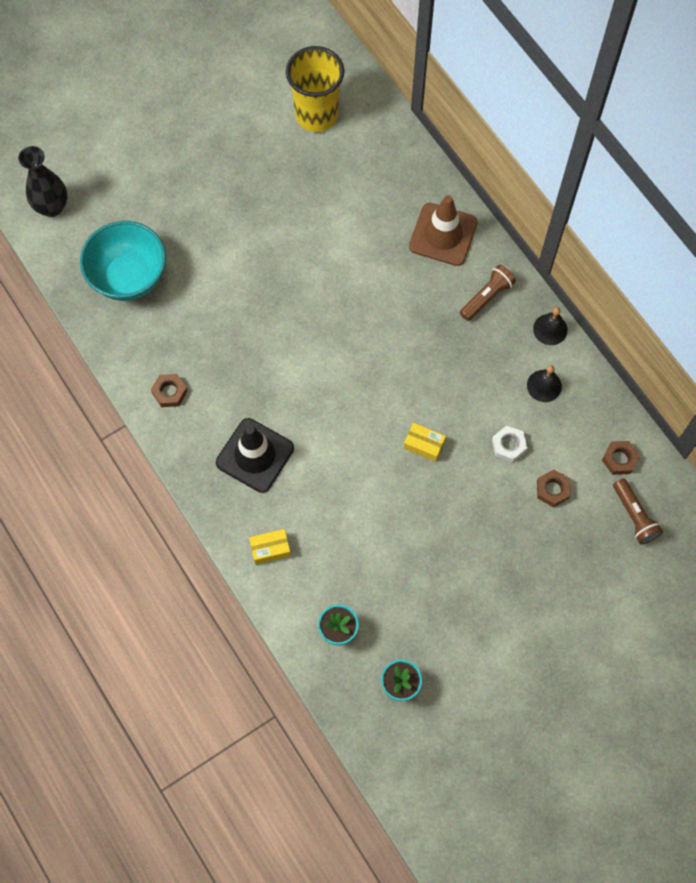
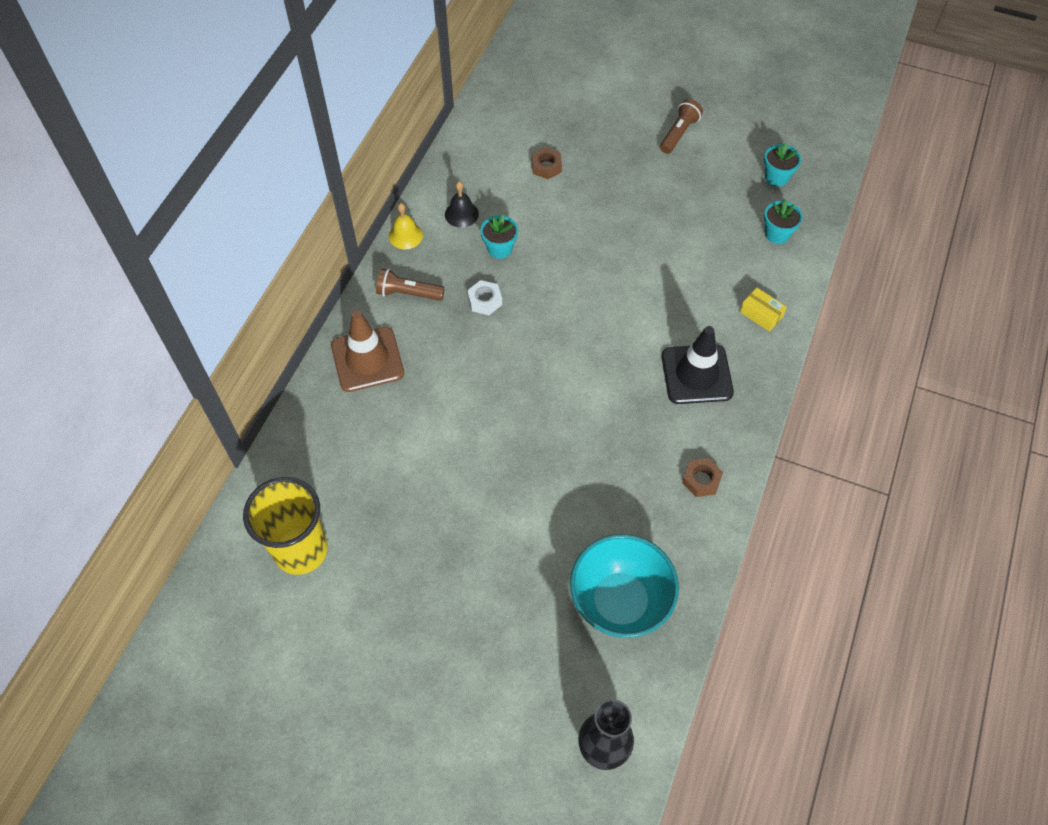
camera: 125 degrees left, 10 degrees down
yellow box [404,423,446,462] -> none
white nut [492,426,527,463] -> white nut moved to [467,280,502,315]
black bell [533,307,568,345] -> yellow bell [389,203,423,249]
brown nut [602,441,640,475] -> none
brown flashlight [613,478,663,545] -> brown flashlight moved to [660,99,703,154]
none -> turquoise flower pot [480,214,518,259]

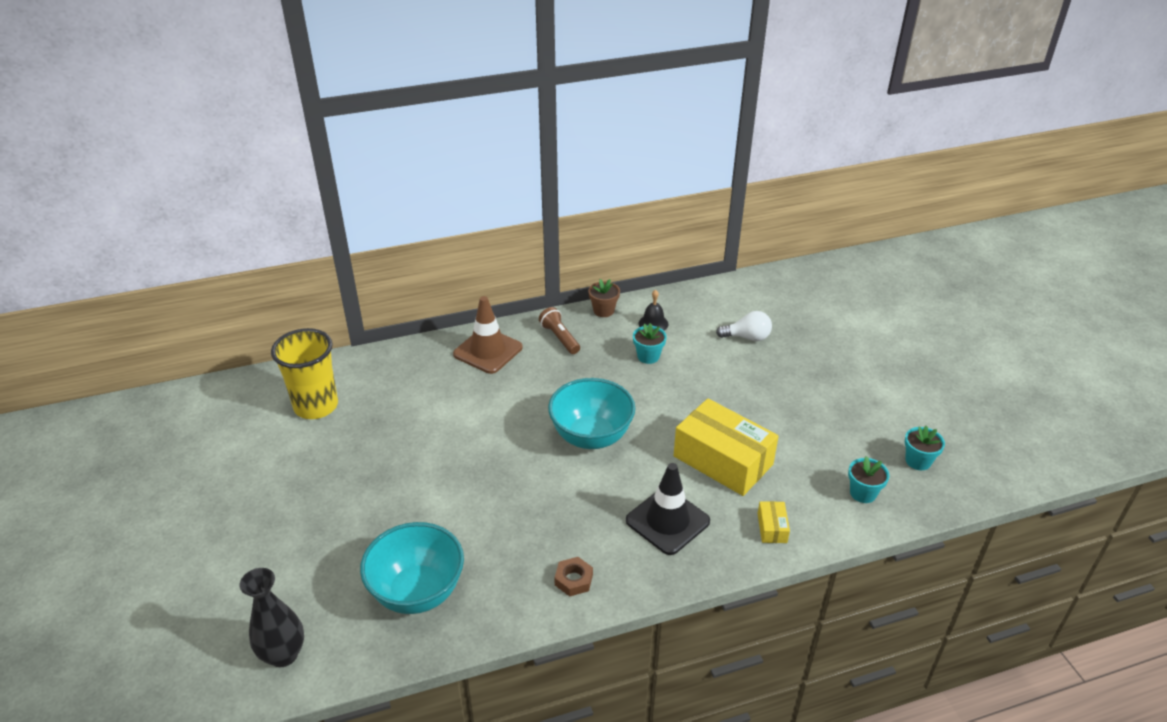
camera: 50 degrees right, 20 degrees down
yellow bell [389,203,423,249] -> brown flower pot [588,279,620,317]
white nut [467,280,502,315] -> none
brown nut [532,147,562,179] -> white light bulb [716,311,772,341]
brown flashlight [660,99,703,154] -> none
none -> turquoise bowl [548,378,635,449]
none -> yellow box [674,399,779,496]

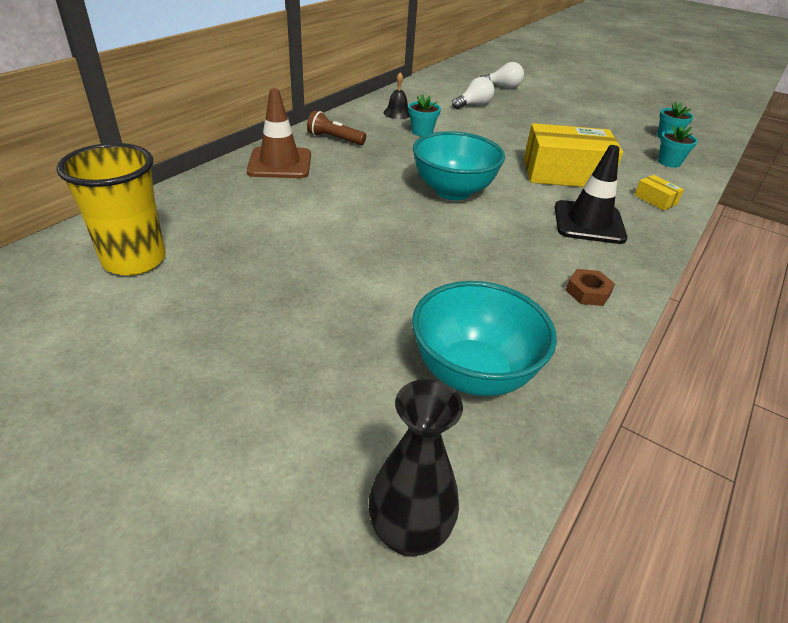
camera: 40 degrees left, 0 degrees up
brown flower pot [588,279,620,317] -> none
none -> white light bulb [480,62,524,89]

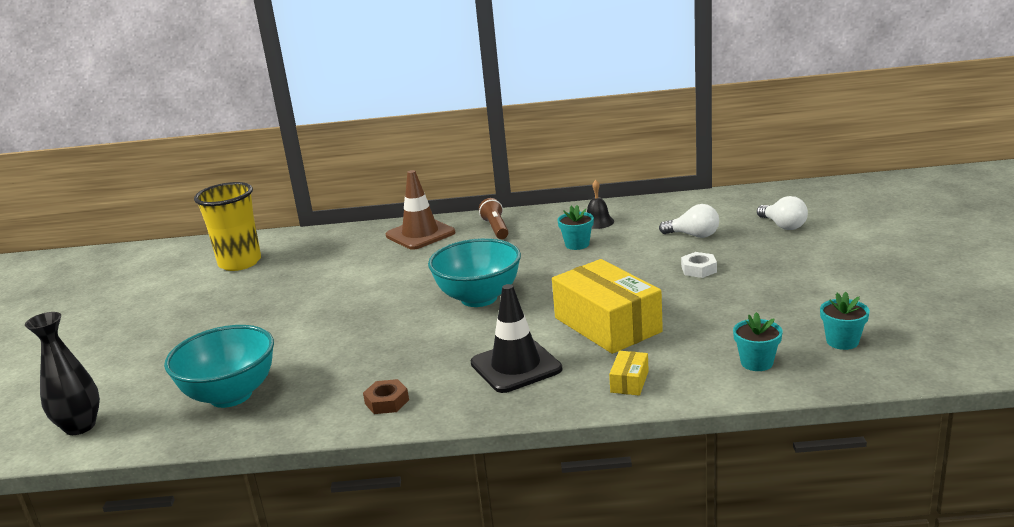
camera: 60 degrees right, 15 degrees down
none -> white nut [681,252,717,278]

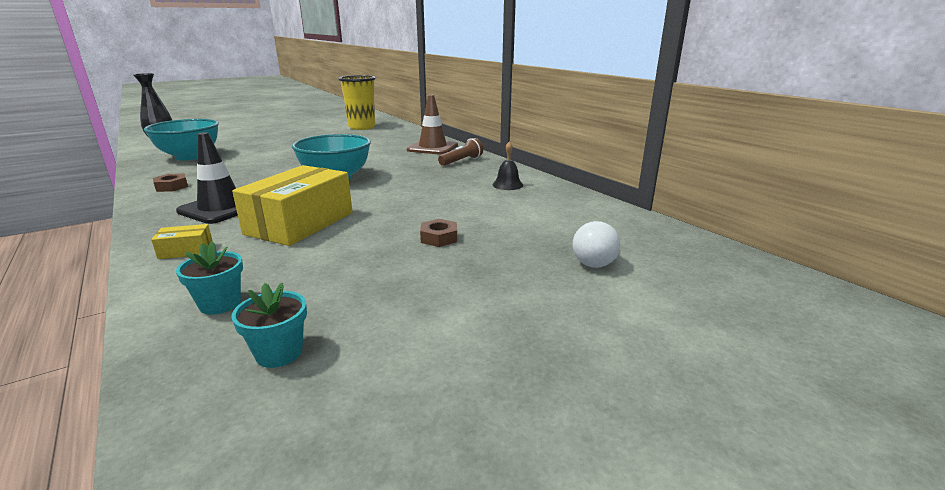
camera: 55 degrees right, 0 degrees up
turquoise flower pot [557,205,594,250] -> none
white light bulb [659,204,719,238] -> none
white nut [681,252,717,278] -> brown nut [420,219,457,247]

